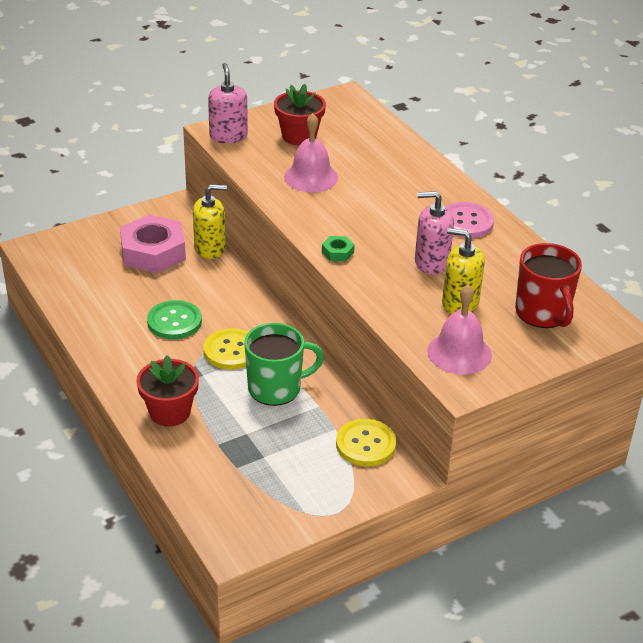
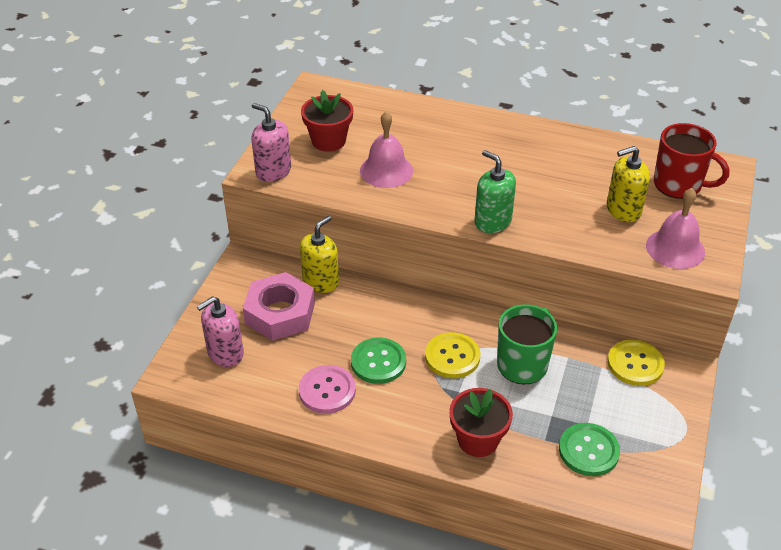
camera: 40 degrees left, 5 degrees up
green nut [322,236,355,261] -> green soap dispenser [474,150,516,233]
pink soap dispenser [415,191,454,275] -> pink soap dispenser moved to [197,296,244,367]
pink button [446,202,494,238] -> pink button moved to [299,365,356,414]
none -> green button [559,423,620,476]

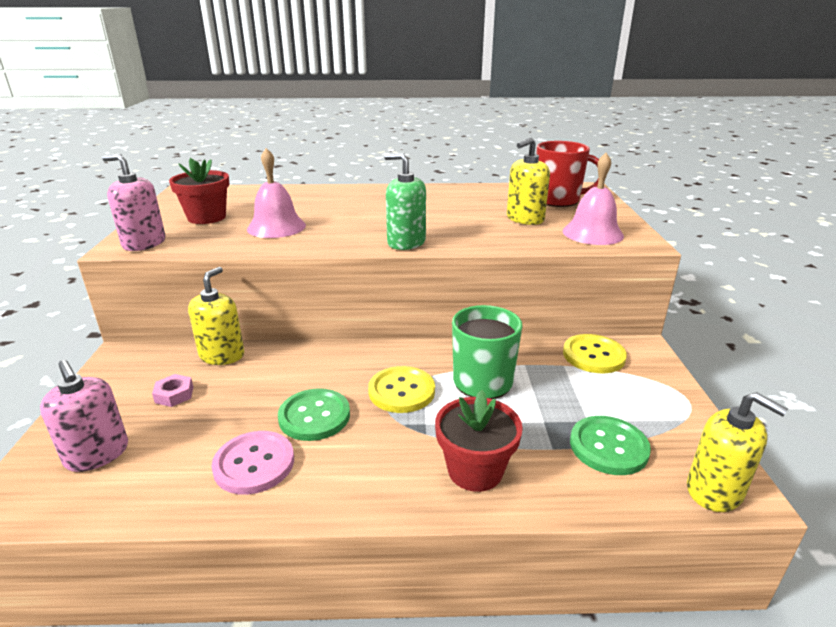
camera: 20 degrees left, 15 degrees down
pink soap dispenser [197,296,244,367] -> pink soap dispenser turned 75 degrees counterclockwise [40,360,128,472]
pink nut [243,272,315,341] -> pink nut [152,374,193,407], size x0.42
none -> yellow soap dispenser [687,392,788,512]

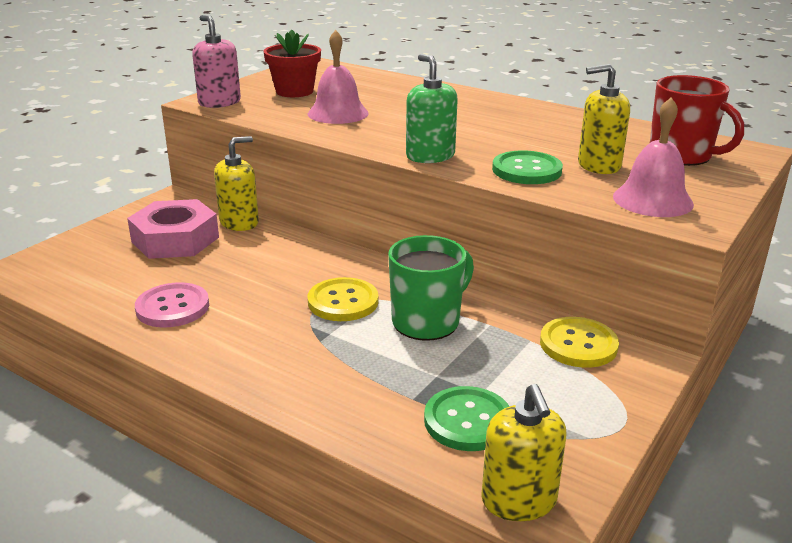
camera: 35 degrees right, 0 degrees up
pink soap dispenser [40,360,128,472] -> none
pink nut [152,374,193,407] -> pink nut [127,199,219,259], size x2.39
green button [278,388,350,441] -> green button moved to [492,150,563,184]
red flower pot [435,390,523,492] -> none

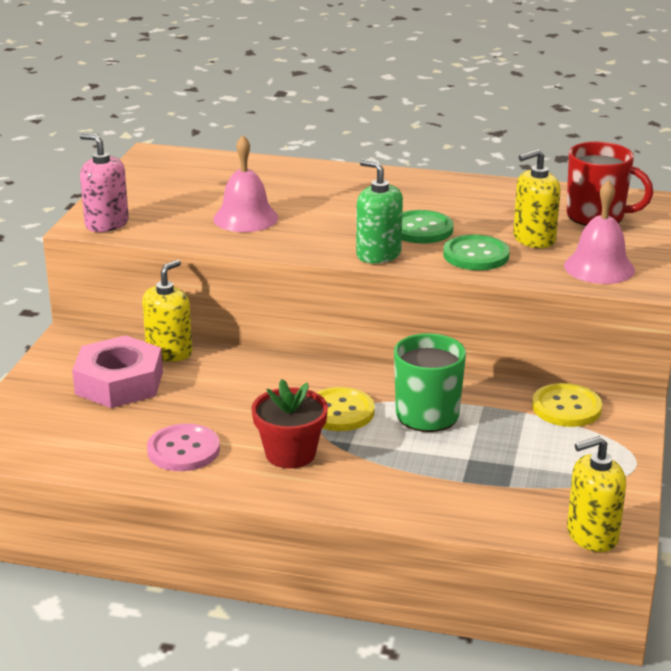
camera: 20 degrees left, 0 degrees up
red flower pot [263,29,321,97] -> red flower pot moved to [251,379,328,469]
green button [424,386,510,451] -> green button moved to [402,210,453,243]
yellow soap dispenser [481,384,566,521] -> yellow soap dispenser turned 105 degrees clockwise [567,436,626,552]

